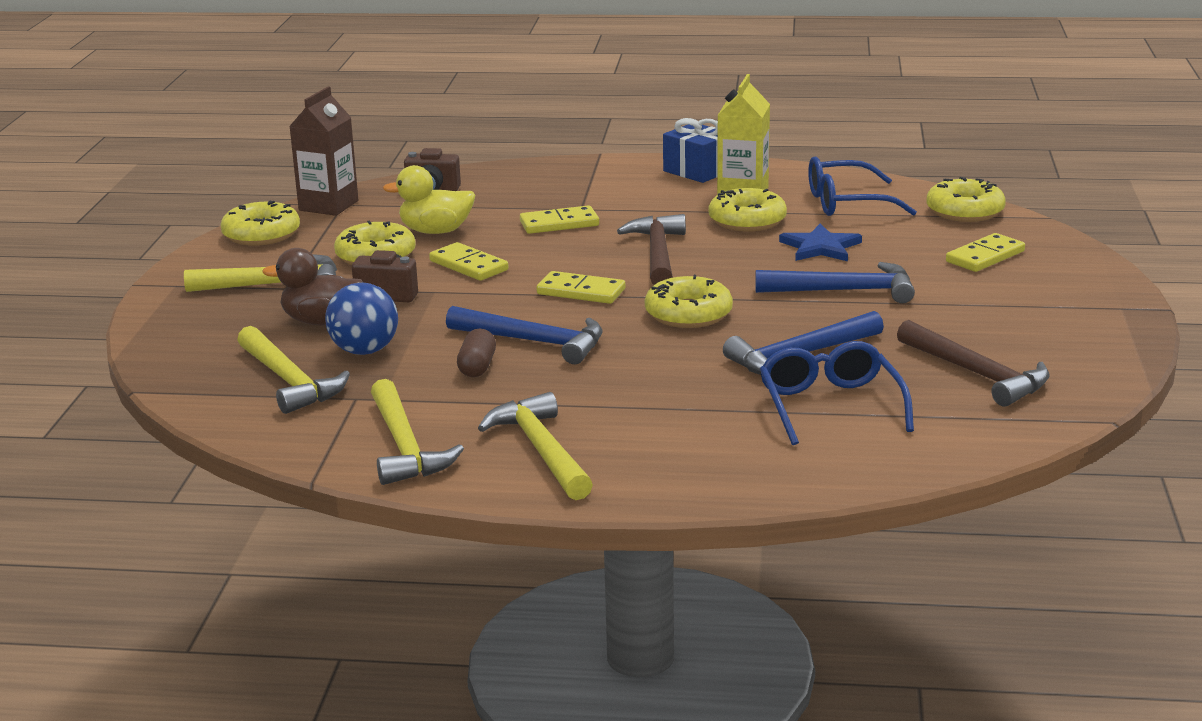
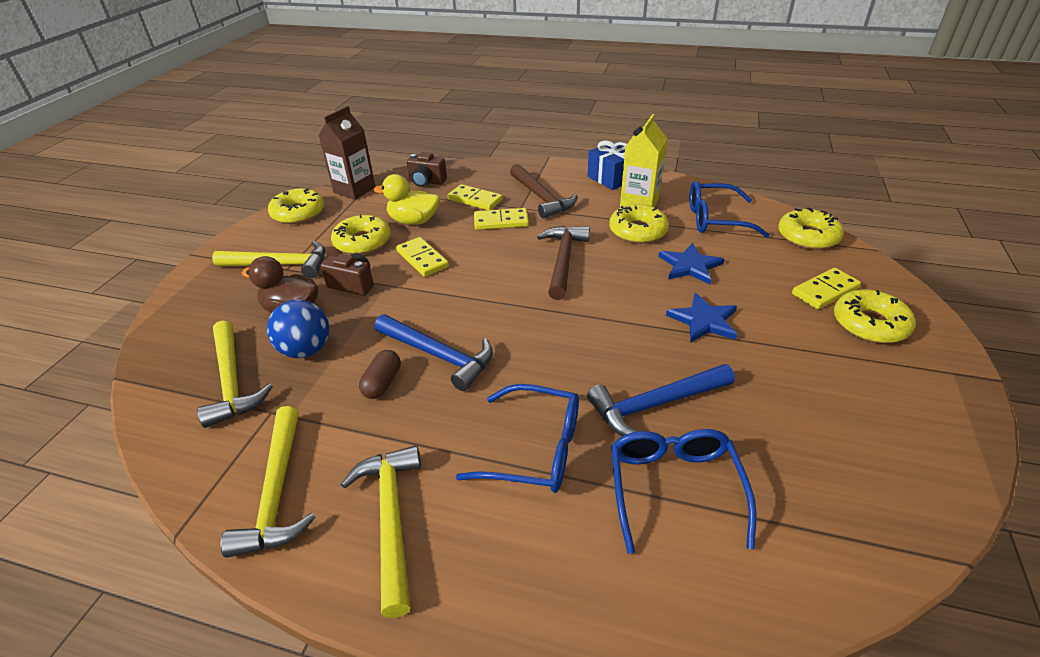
camera: 10 degrees right, 15 degrees up
yellow domino [536,271,625,304] -> yellow domino moved to [448,184,503,210]
yellow donut [645,275,733,328] -> yellow donut moved to [834,289,915,343]
blue hammer [755,262,915,303] -> blue star [666,293,737,343]
brown hammer [897,320,1049,407] -> brown hammer moved to [510,164,577,219]
none -> blue glasses [456,384,579,493]

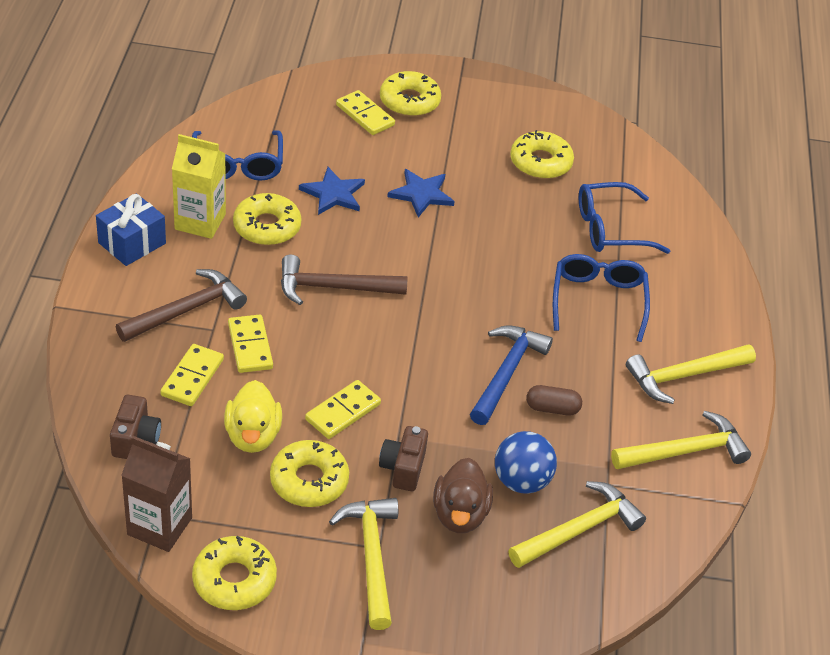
camera: 105 degrees left, 5 degrees up
blue hammer [587,364,735,436] -> none
yellow donut [778,207,844,250] -> yellow donut moved to [510,130,574,179]

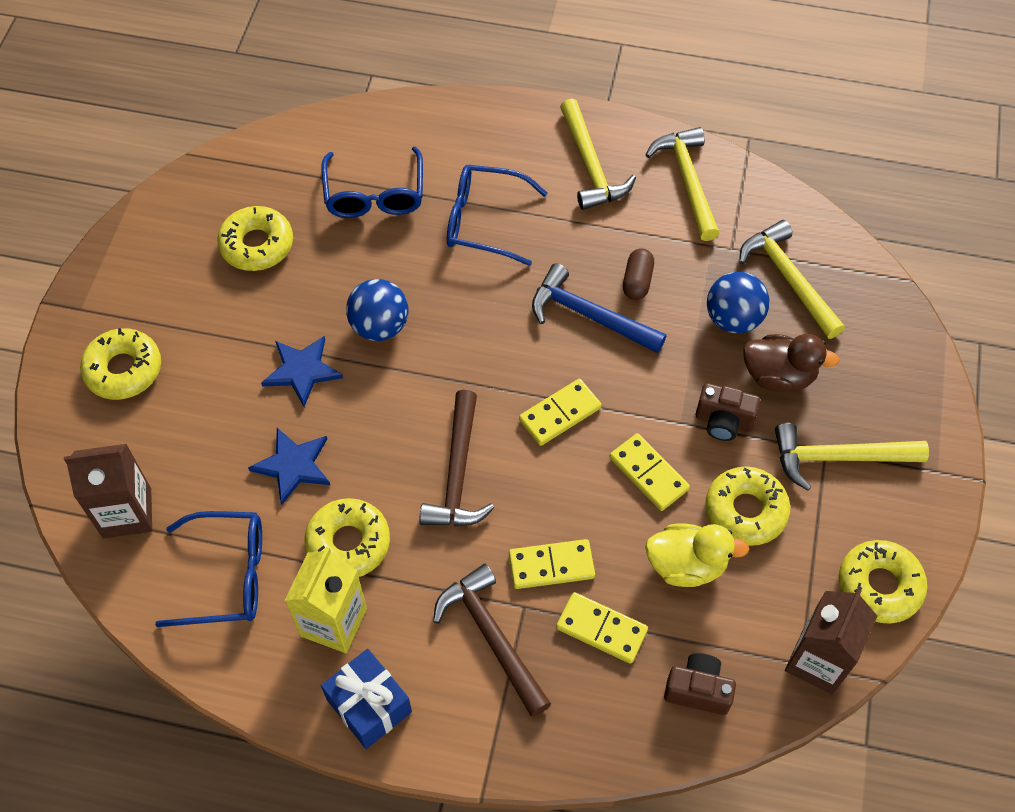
camera: 80 degrees left, 15 degrees up
yellow domino [336,90,395,135] -> yellow domino moved to [519,379,602,446]
none -> brown carton [64,444,152,538]
none -> blue ball [346,279,408,341]

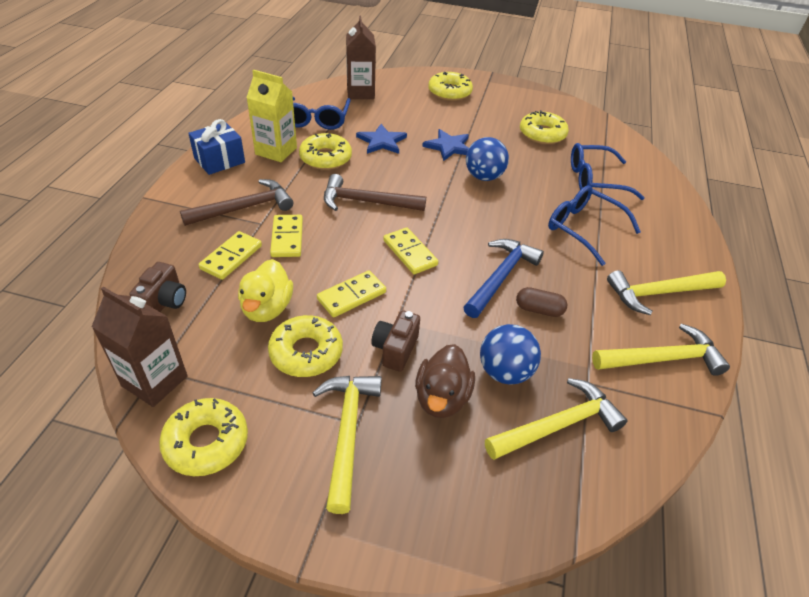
camera: 90 degrees right, 15 degrees down
blue glasses [447,165,547,266] -> blue glasses turned 60 degrees counterclockwise [548,185,641,266]

